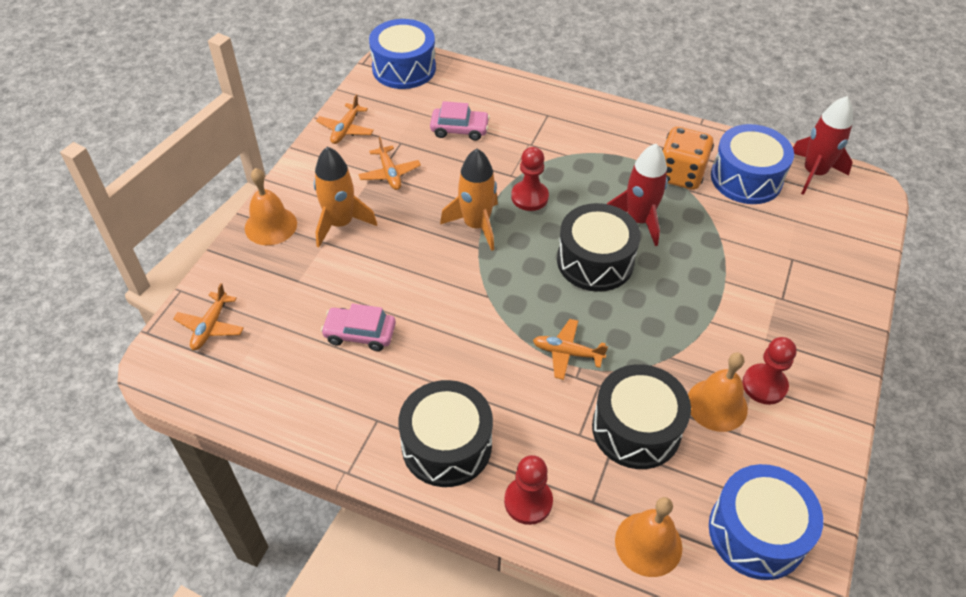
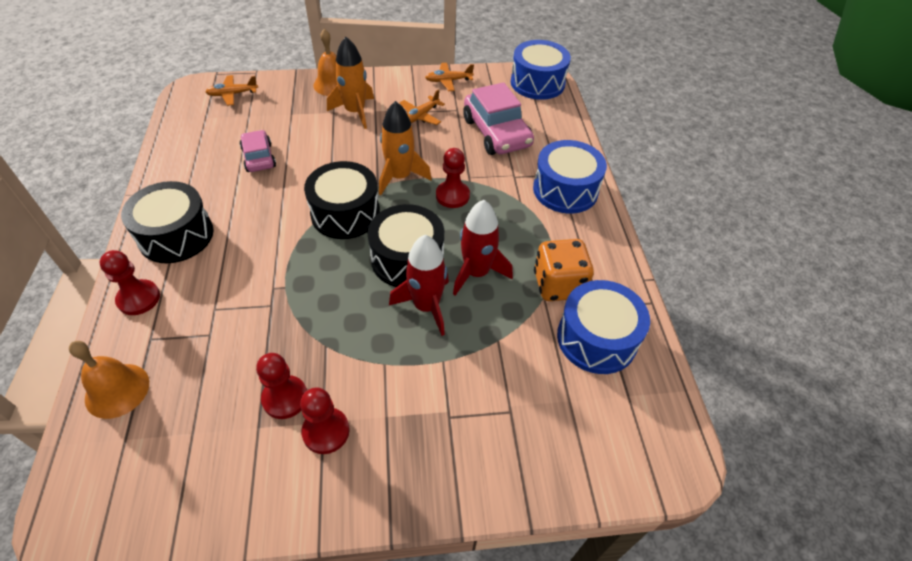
camera: 60 degrees right, 0 degrees up
pink car [430,101,490,141] -> pink car [463,82,534,155], size x1.69
orange plane [533,319,608,380] -> none
black drum [592,364,691,469] -> black drum moved to [304,161,380,239]
orange bell [688,352,748,432] -> red pawn [256,353,307,419]
blue drum [709,464,823,580] -> blue drum moved to [533,140,607,214]
red rocket [793,96,853,195] -> red rocket moved to [389,235,449,336]

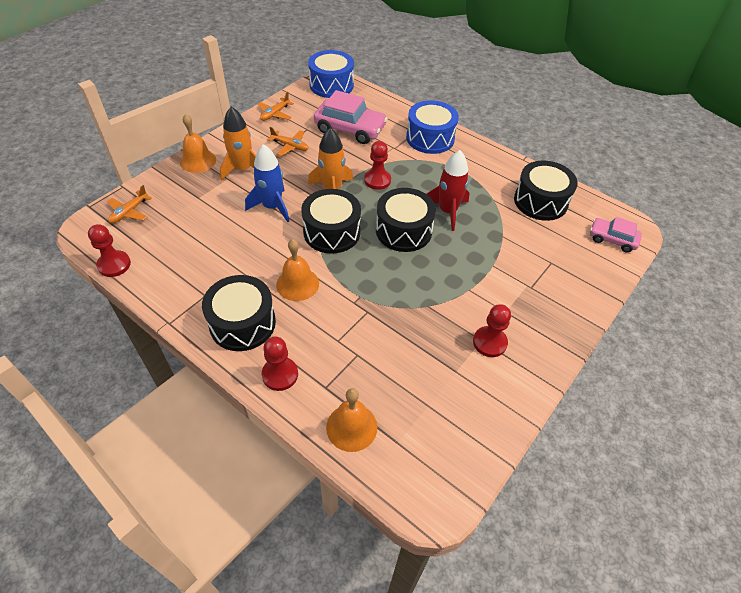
camera: 45 degrees left, 0 degrees up
pink car [240,130,276,172] -> pink car moved to [590,217,642,253]
red pawn [256,353,307,419] -> red pawn moved to [88,224,131,277]
red rocket [389,235,449,336] -> none
orange plane [400,89,445,125] -> orange plane turned 60 degrees counterclockwise [268,127,309,156]
orange dice [534,239,594,301] -> none
blue drum [557,280,650,374] -> black drum [514,161,578,221]
none -> blue rocket [245,144,289,222]
none -> orange bell [276,239,319,301]

